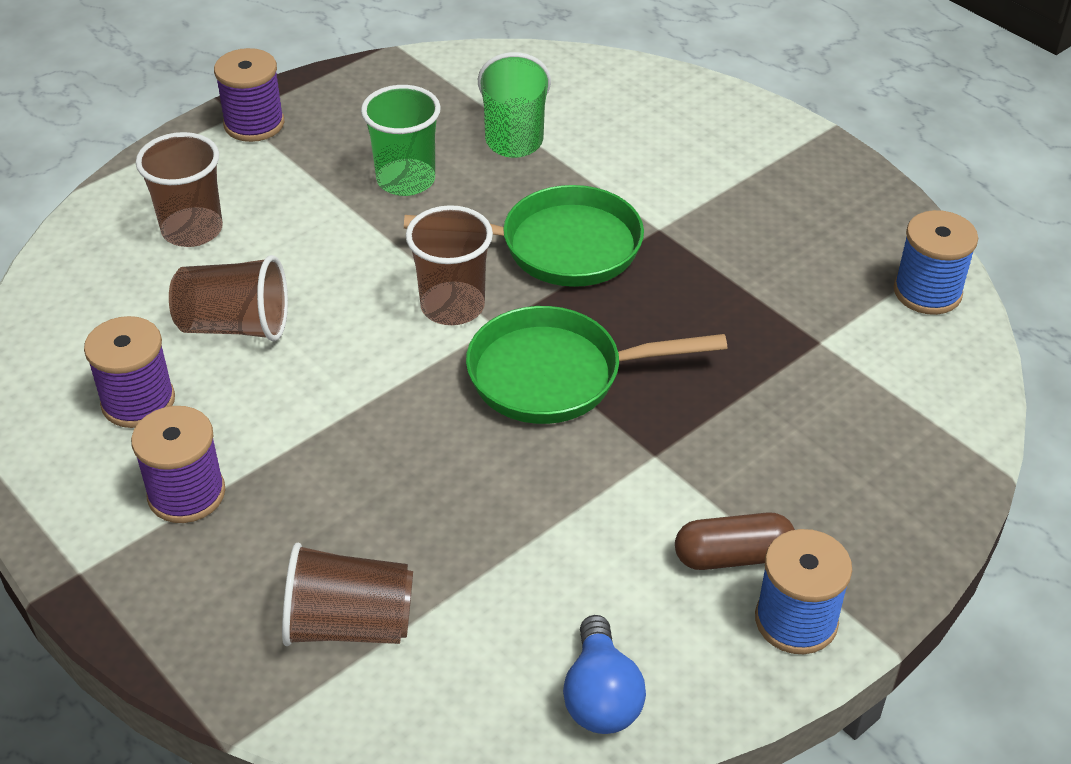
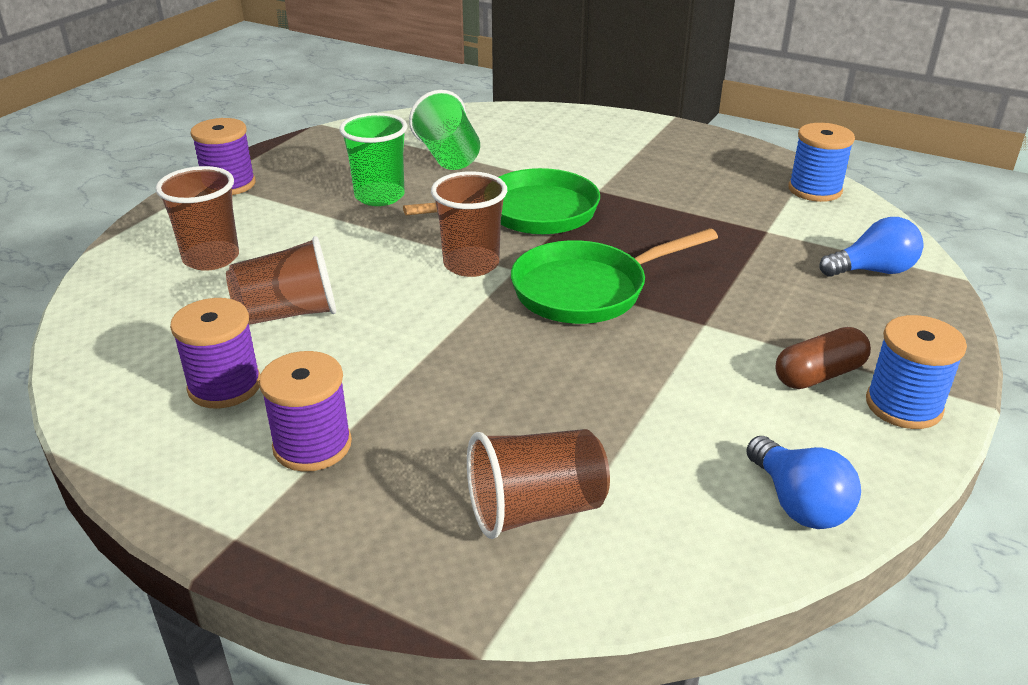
camera: 20 degrees left, 10 degrees down
none -> blue light bulb [820,217,924,277]

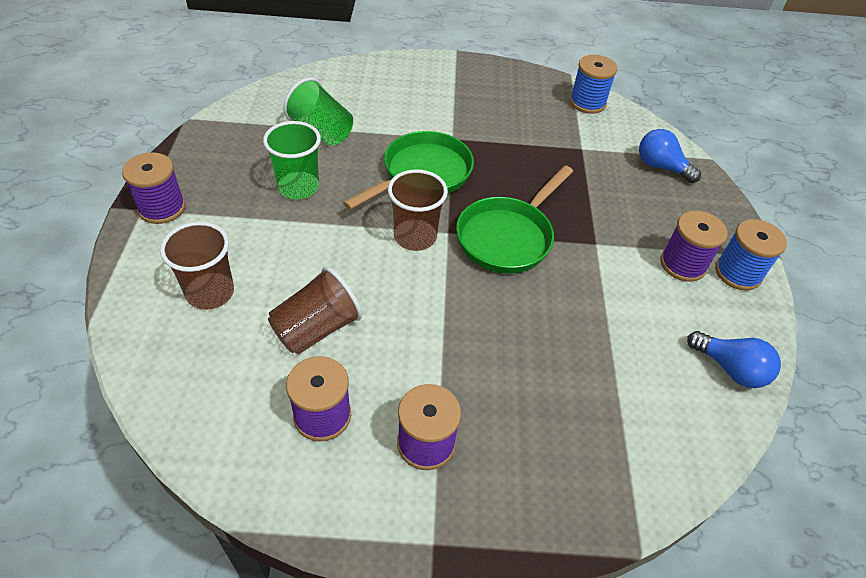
camera: 30 degrees left, 15 degrees up
brown cup [467,429,610,539] -> none
brown capsule [775,327,871,389] -> purple spool [660,211,727,282]
blue light bulb [820,217,924,277] -> blue light bulb turned 105 degrees counterclockwise [639,129,701,183]

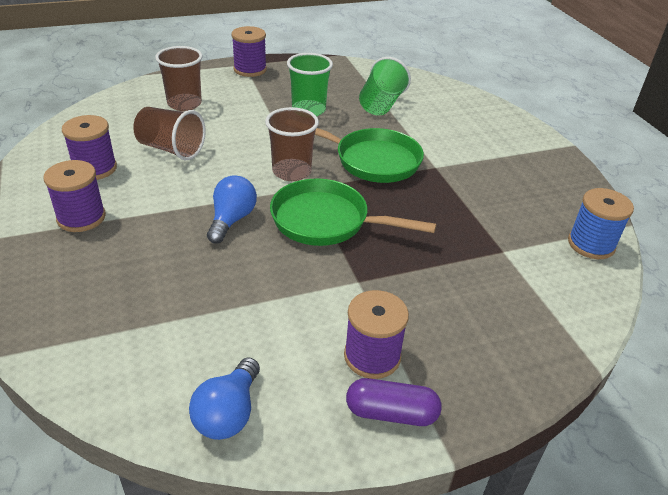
camera: 70 degrees right, 10 degrees down
blue light bulb [639,129,701,183] -> blue light bulb moved to [207,175,257,243]
blue spool [715,219,787,291] -> purple capsule [346,378,442,426]

